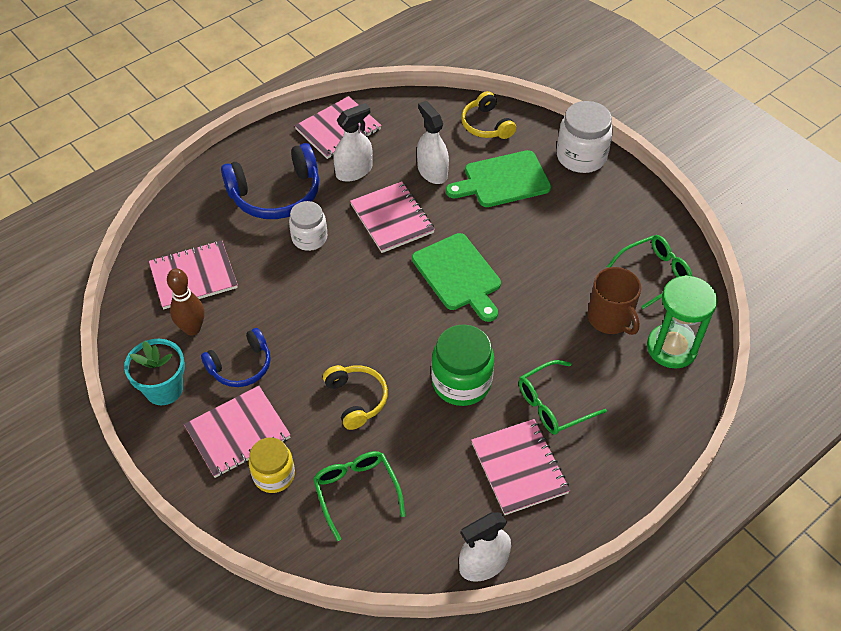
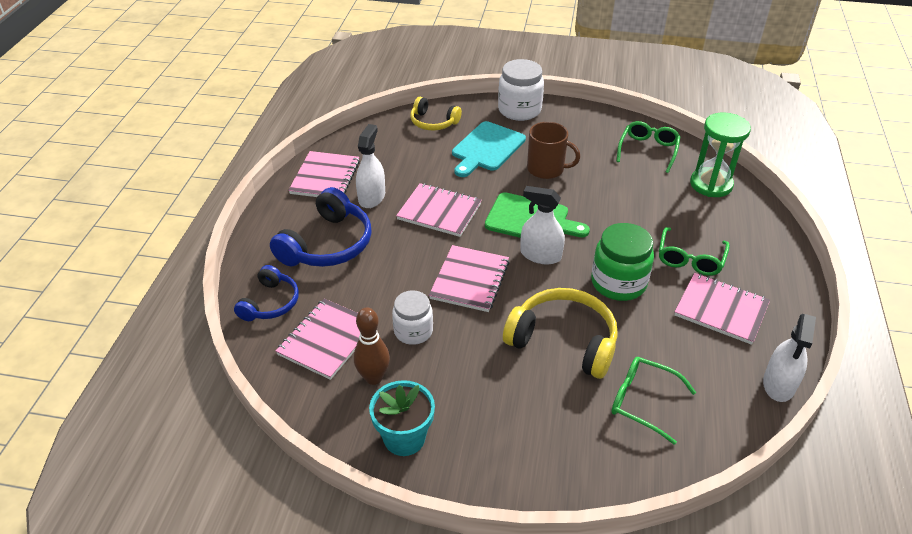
camera: 40 degrees left, 10 degrees down
pink notebook [184,386,291,478] -> pink notebook moved to [429,245,509,312]
blue headphones [201,328,271,387] -> blue headphones moved to [234,265,299,321]
yellow jar [249,437,295,493] -> none
white jar [289,201,328,251] -> white jar moved to [392,290,433,345]
yellow headphones [323,365,388,430] -> yellow headphones [503,288,618,379], size x1.64
white spray bottle [417,101,449,184] -> white spray bottle moved to [520,186,565,264]
green cutting board [446,150,551,207] -> turquoise cutting board [452,121,526,177]
brown mug [588,267,641,335] -> brown mug moved to [527,122,580,179]

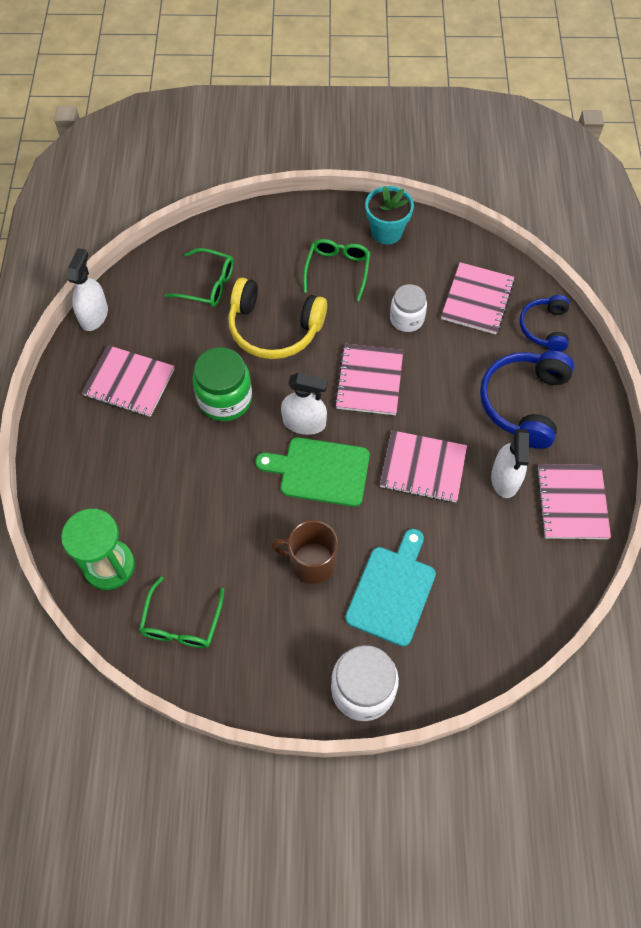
camera: 170 degrees right, 20 degrees up
brown bowling pin [354,307,390,385] -> none
yellow headphones [410,97,462,130] -> none
green glasses [659,227,730,276] -> green glasses moved to [303,239,370,301]

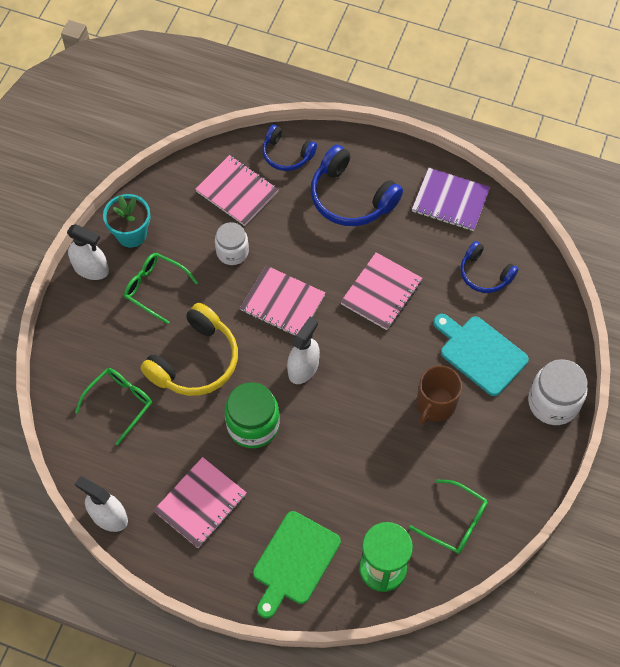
camera: 70 degrees left, 0 degrees up
green cutting board [255,437,370,507] -> green cutting board moved to [253,511,341,619]
white spray bottle [491,429,529,498] -> white spray bottle moved to [67,224,109,280]
pink notebook [536,464,611,539] -> purple notebook [412,168,490,231]
none -> blue headphones [461,241,518,293]

